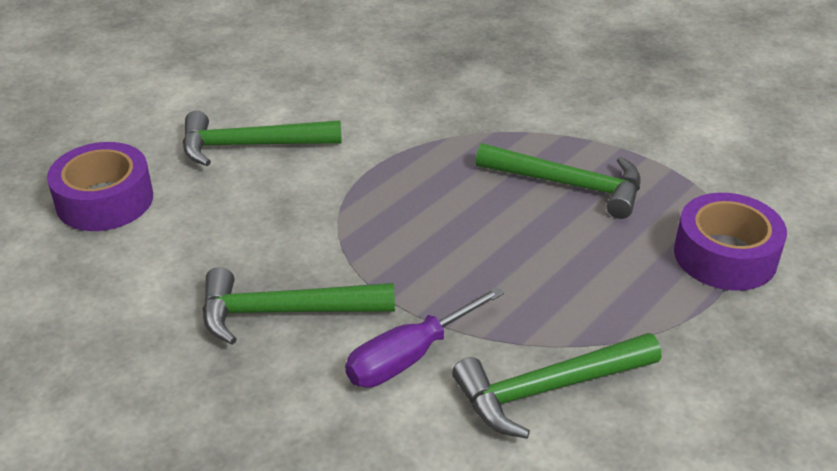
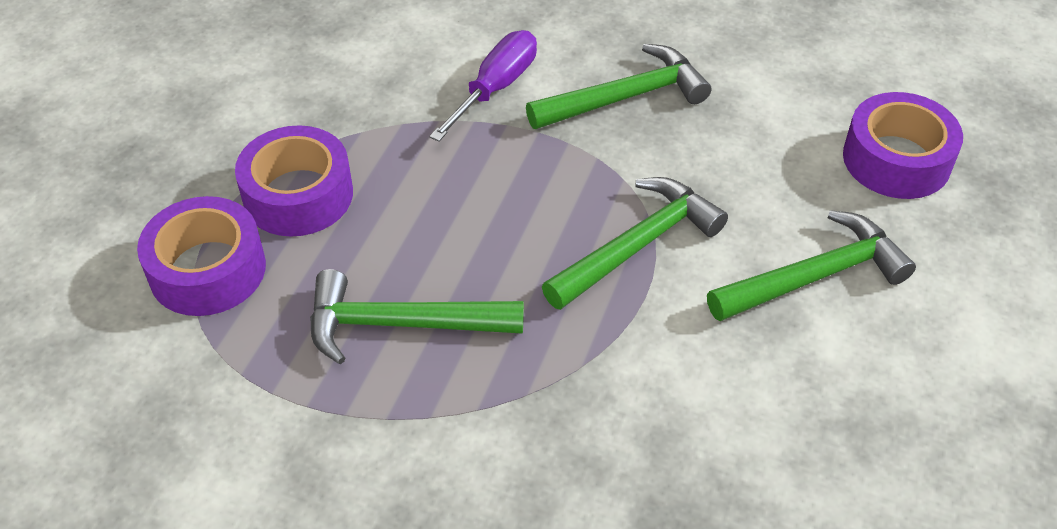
camera: 160 degrees right, 10 degrees up
green hammer [452,333,661,439] -> green hammer moved to [542,177,728,310]
none -> purple tape [235,125,353,237]

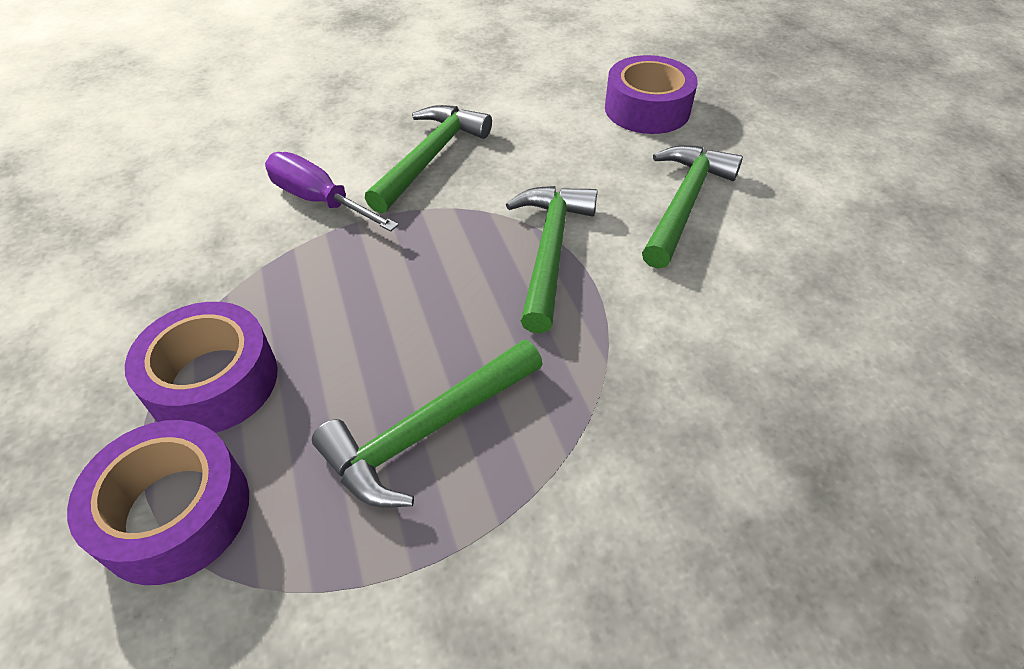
camera: 40 degrees left, 0 degrees up
purple screwdriver [429,30,537,142] -> purple screwdriver turned 45 degrees counterclockwise [265,152,399,232]

